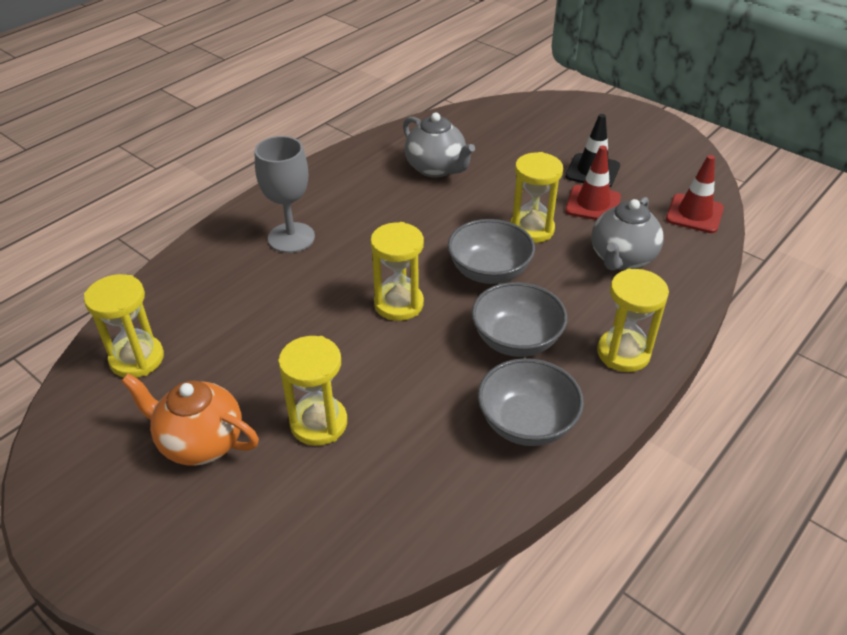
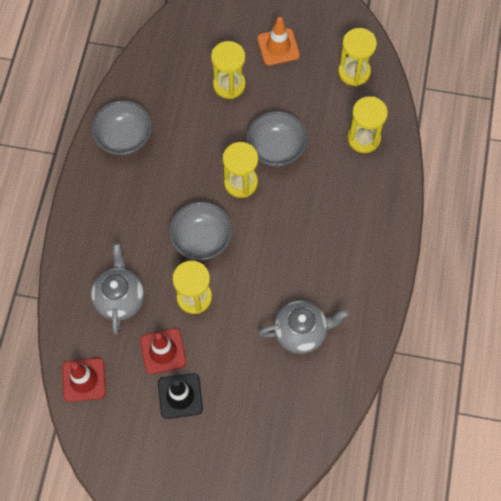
camera: 150 degrees right, 25 degrees up
orange teapot [121,373,259,466] -> orange traffic cone [257,17,300,65]
grey goblet [255,136,315,253] -> none
grey teapot [403,112,475,178] -> grey teapot turned 150 degrees clockwise [258,301,349,354]
grey bowl [471,282,568,357] -> grey bowl moved to [246,111,307,167]
yellow hourglass [597,268,669,372] -> yellow hourglass moved to [347,96,388,153]

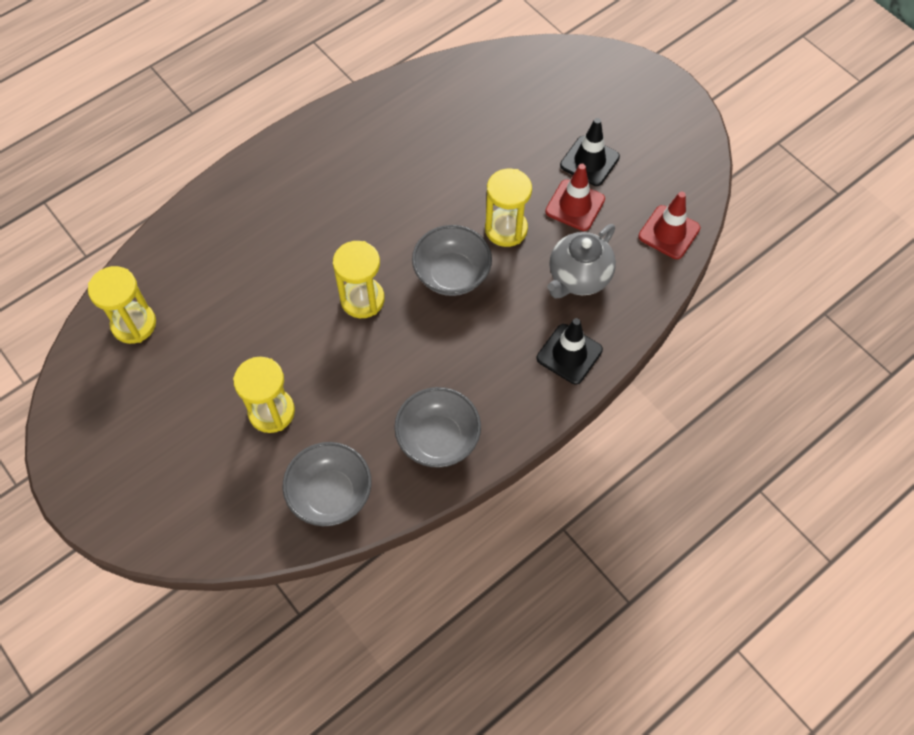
camera: 140 degrees left, 5 degrees down
grey bowl [246,111,307,167] -> grey bowl moved to [283,442,371,526]
orange traffic cone [257,17,300,65] -> none
grey teapot [258,301,349,354] -> none
yellow hourglass [347,96,388,153] -> none
none -> black traffic cone [537,318,603,384]

